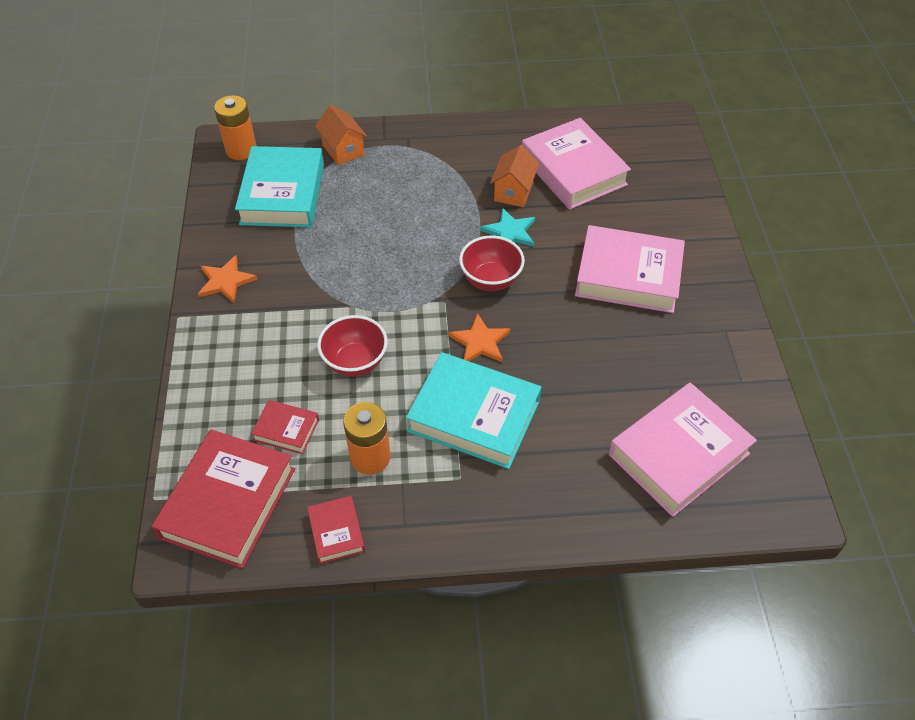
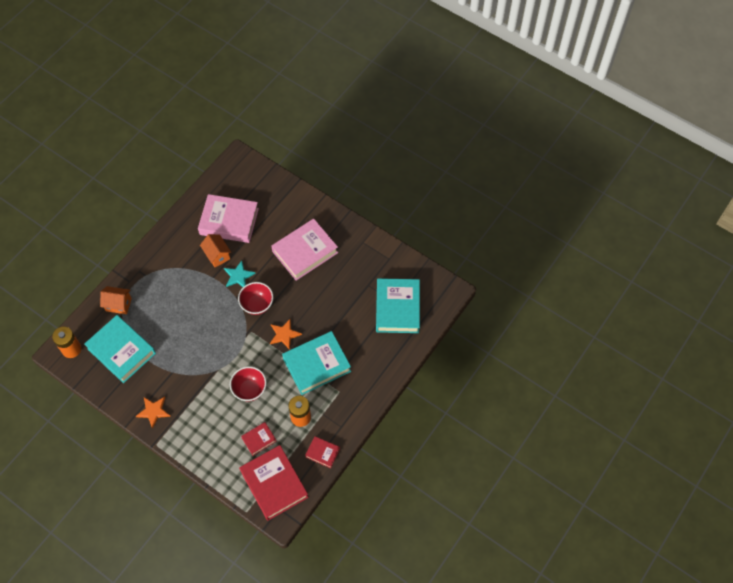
camera: 50 degrees left, 10 degrees up
pink book [609,383,757,517] -> turquoise book [376,278,420,333]

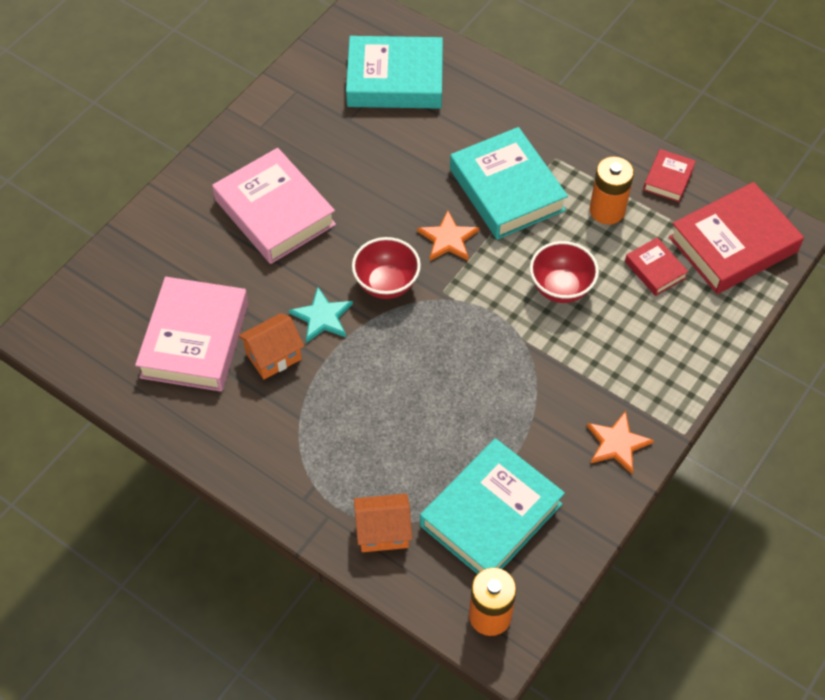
camera: 90 degrees left, 5 degrees down
orange house [100,286,132,314] -> orange house turned 75 degrees clockwise [354,493,412,552]

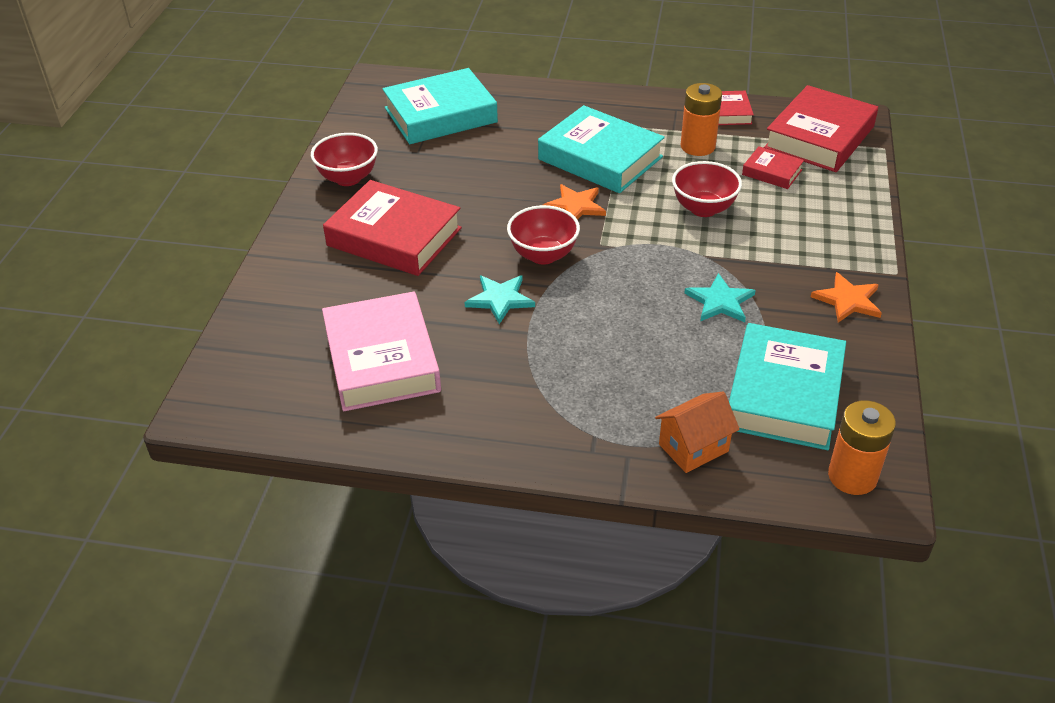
camera: 25 degrees left, 15 degrees down
pink book [212,148,336,264] -> red book [323,180,462,276]
orange house [238,313,304,379] -> none
none -> red bowl [311,133,378,186]
none -> turquoise star [684,273,756,322]

